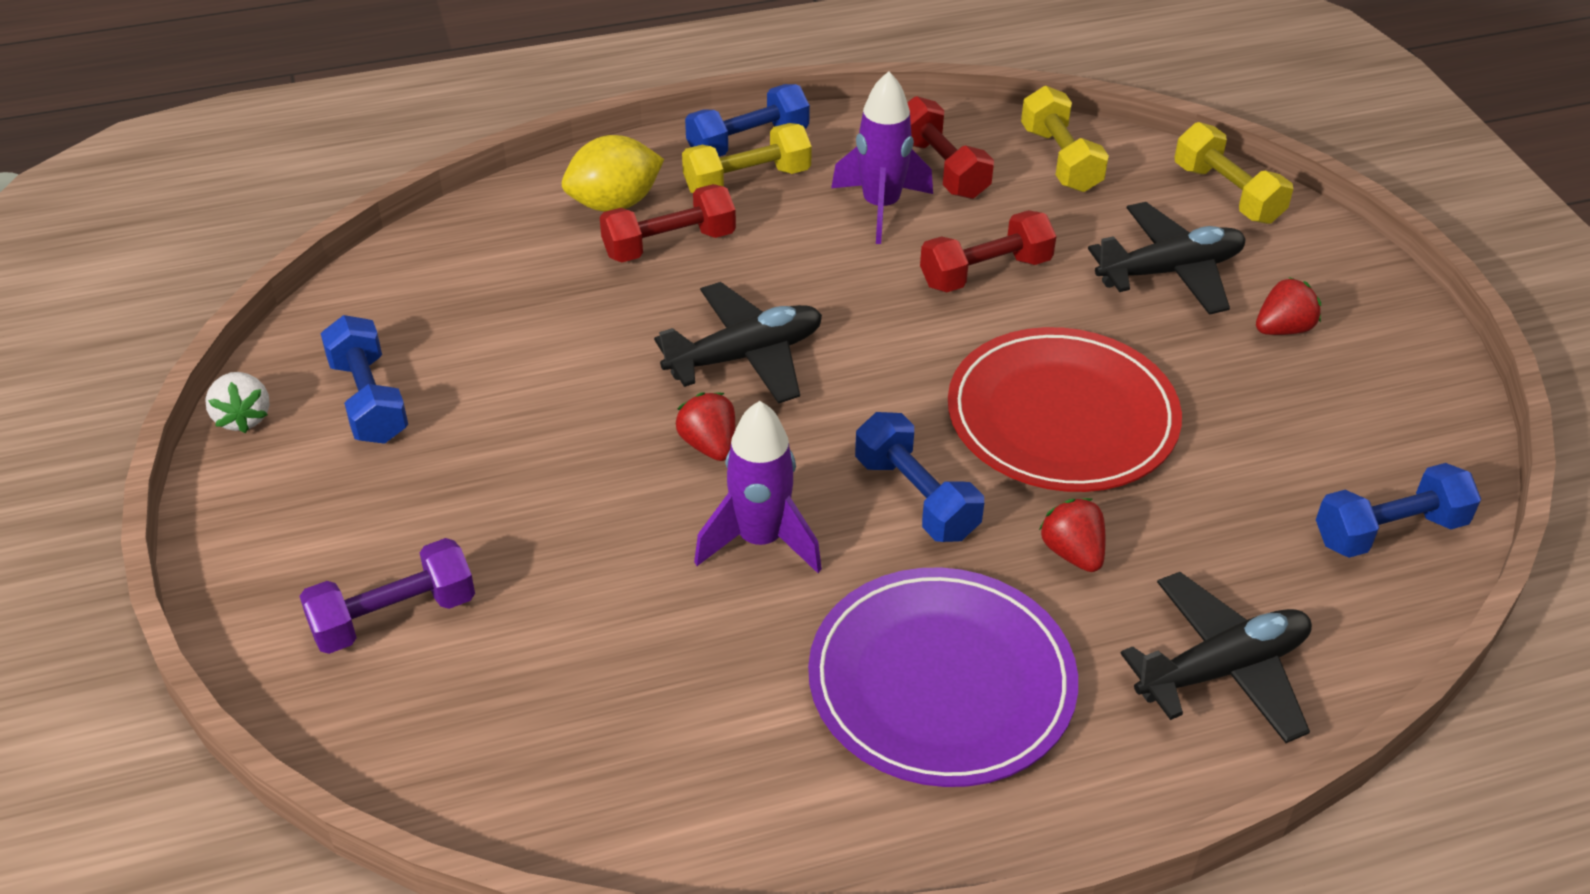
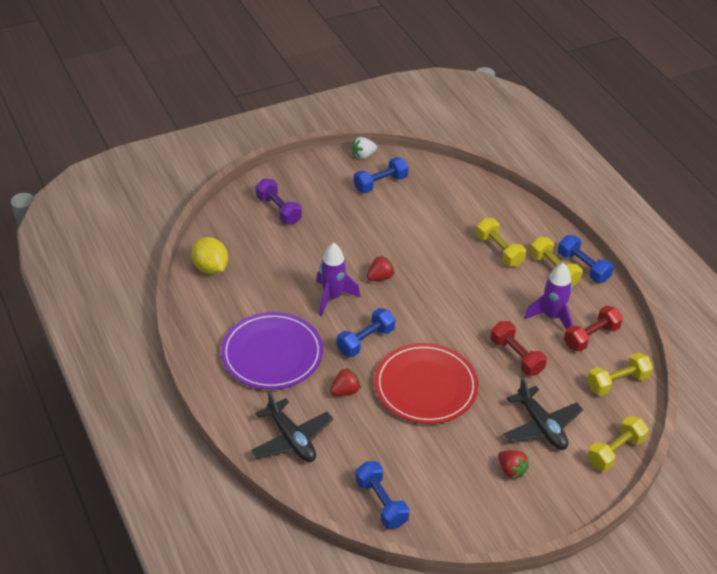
camera: 80 degrees right, 0 degrees up
yellow lemon [562,135,664,212] -> yellow lemon moved to [191,237,228,274]
red dumbbell [600,184,736,263] -> yellow dumbbell [476,218,526,267]
black plane [654,282,822,404] -> none

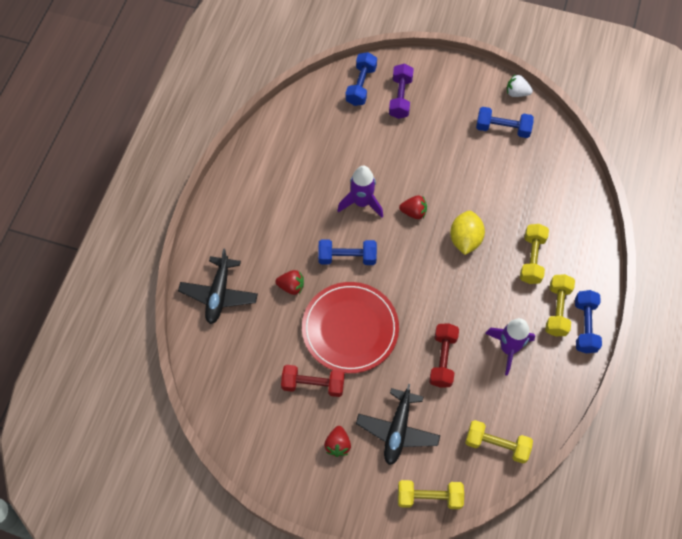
camera: 45 degrees right, 20 degrees up
yellow lemon [191,237,228,274] -> yellow lemon moved to [450,210,485,255]
purple plate [221,312,323,390] -> none
blue dumbbell [355,461,409,529] -> blue dumbbell moved to [346,52,377,106]
red dumbbell [564,305,623,352] -> red dumbbell moved to [281,365,345,397]

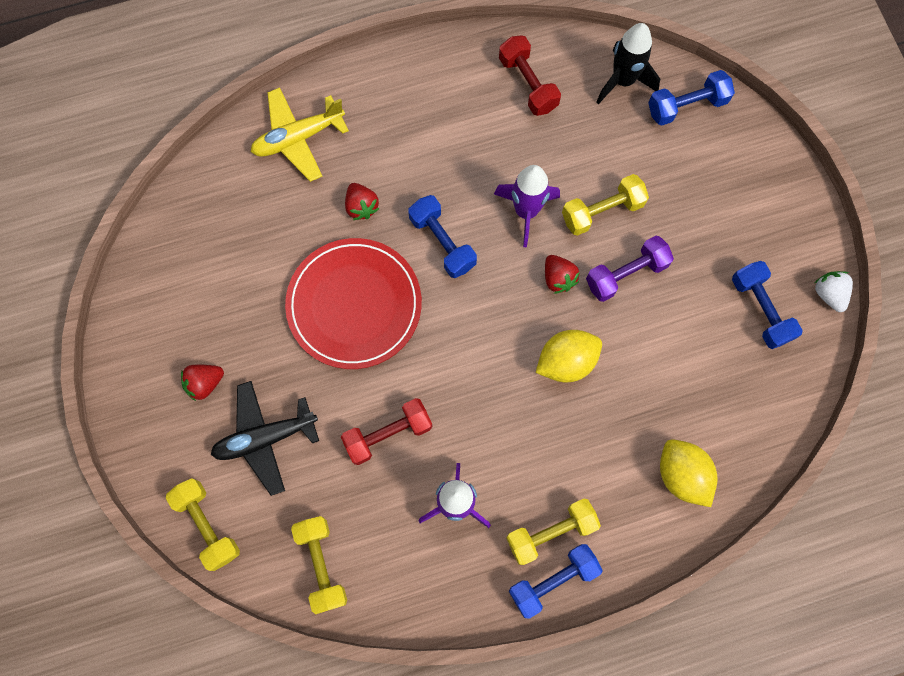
camera: 55 degrees right, 10 degrees up
black plane [178,248,258,324] -> yellow plane [251,87,349,182]
red dumbbell [281,365,345,397] -> red dumbbell moved to [499,35,561,116]
purple dumbbell [389,64,414,119] -> purple dumbbell moved to [586,236,674,302]
yellow dumbbell [520,224,549,284] -> yellow dumbbell moved to [562,174,649,236]
none -> black rocket [597,23,660,104]
none -> yellow lemon [660,439,718,507]

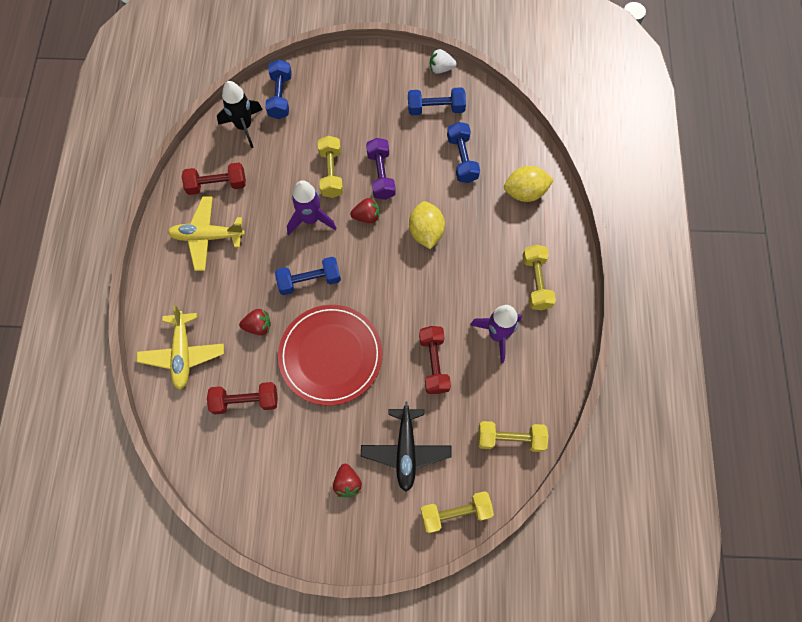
camera: 70 degrees left, 5 degrees down
blue dumbbell [509,544,603,619] -> blue dumbbell moved to [447,122,480,183]
none -> yellow plane [168,197,245,271]
none -> red dumbbell [207,382,278,415]

